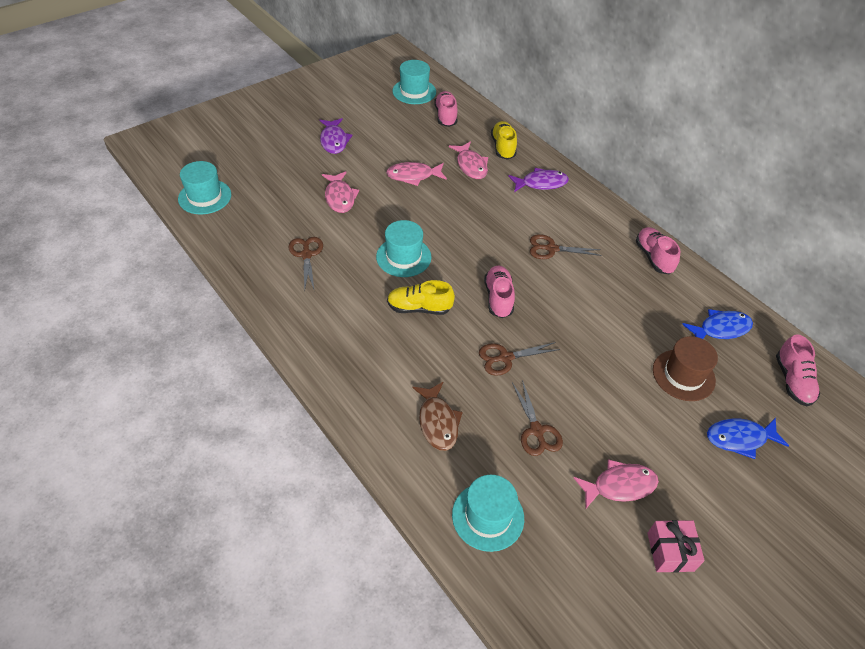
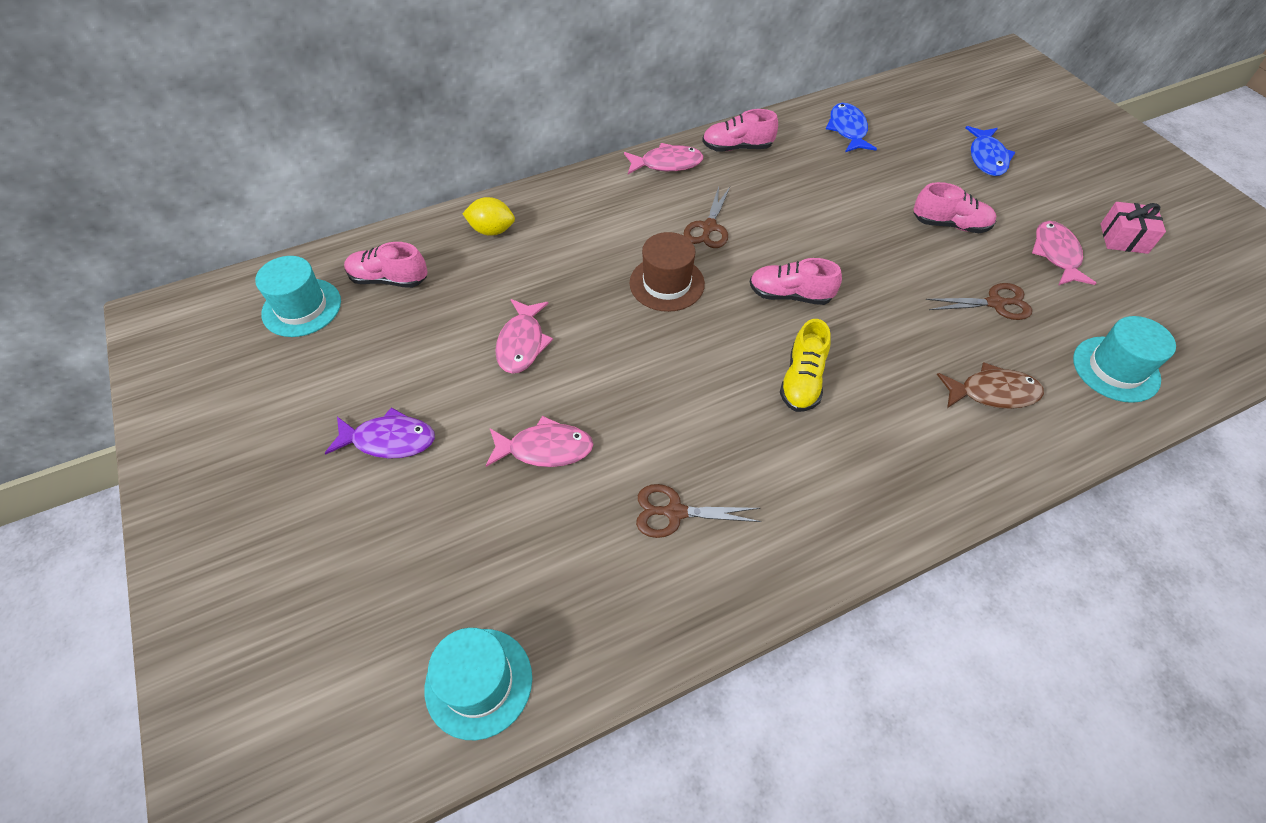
camera: 75 degrees left, 5 degrees up
turquoise hat [376,220,431,277] -> none
pink fish [449,141,488,179] -> pink fish moved to [624,143,704,174]
brown scissors [479,342,560,376] -> none
yellow shoe [491,121,517,160] -> yellow lemon [462,197,515,236]
purple fish [508,168,569,192] -> none
brown hat [653,336,718,401] -> brown hat moved to [630,232,705,312]
pink shoe [776,334,820,407] -> pink shoe moved to [913,182,996,233]

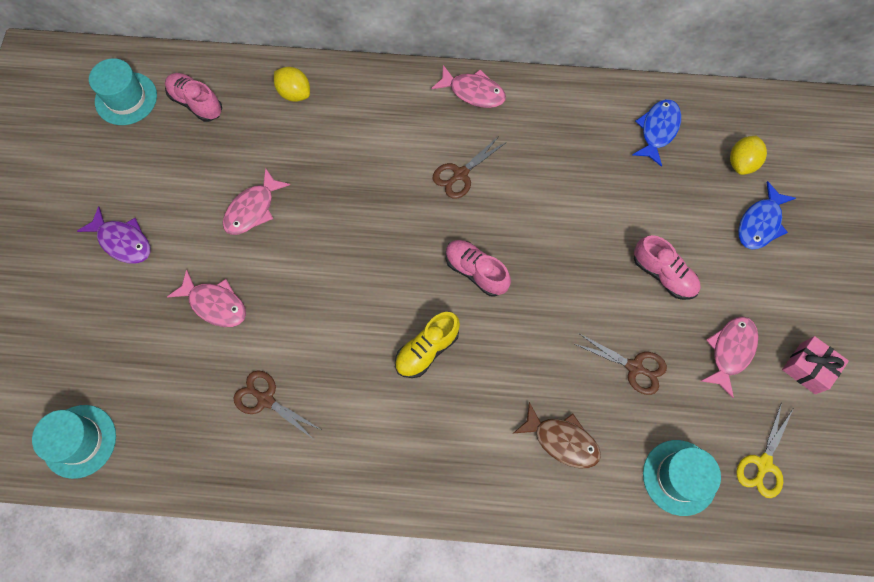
camera: 30 degrees right, 15 degrees up
brown hat [630,232,705,312] -> none
pink shoe [702,109,778,151] -> none
none -> yellow lemon [730,136,767,175]
none -> yellow scissors [736,402,793,498]

